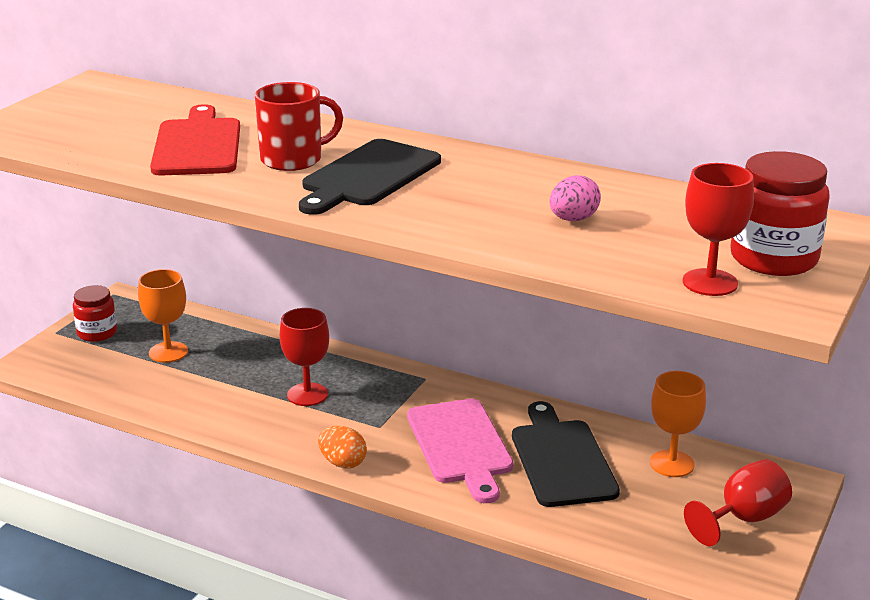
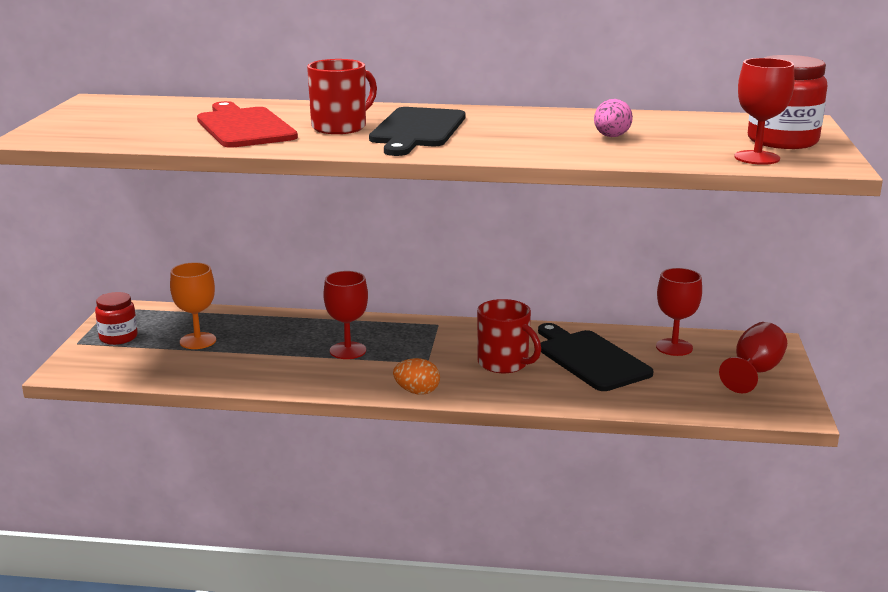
camera: 20 degrees left, 5 degrees down
pink cutting board [407,399,513,503] -> red mug [477,299,541,373]
orange goblet [650,371,706,477] -> red goblet [656,268,702,356]

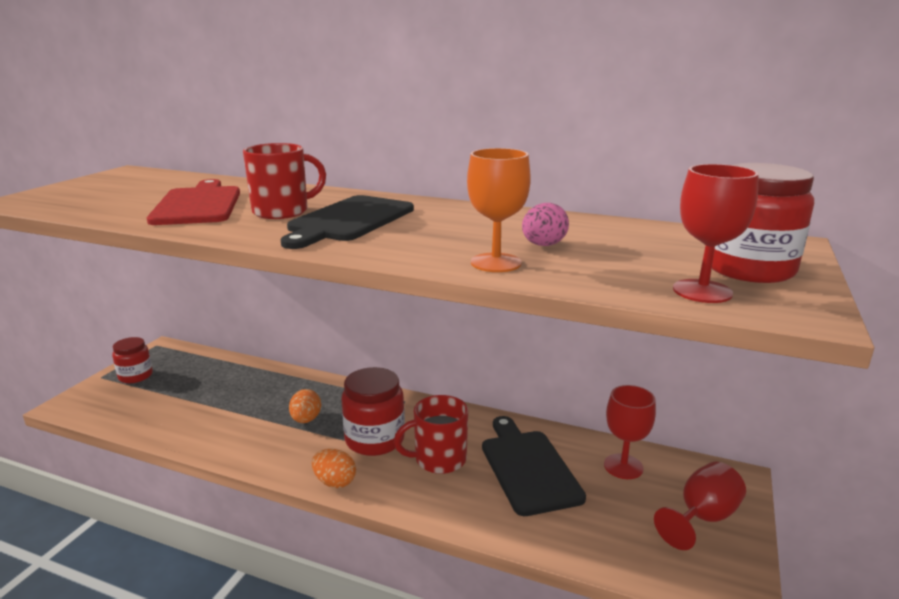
camera: 15 degrees right, 0 degrees up
orange goblet [170,262,216,349] -> orange goblet moved to [467,148,531,272]
red goblet [323,271,368,359] -> orange egg [289,389,321,423]
red mug [477,299,541,373] -> red mug turned 105 degrees clockwise [394,395,468,474]
none -> red jar [342,367,405,456]

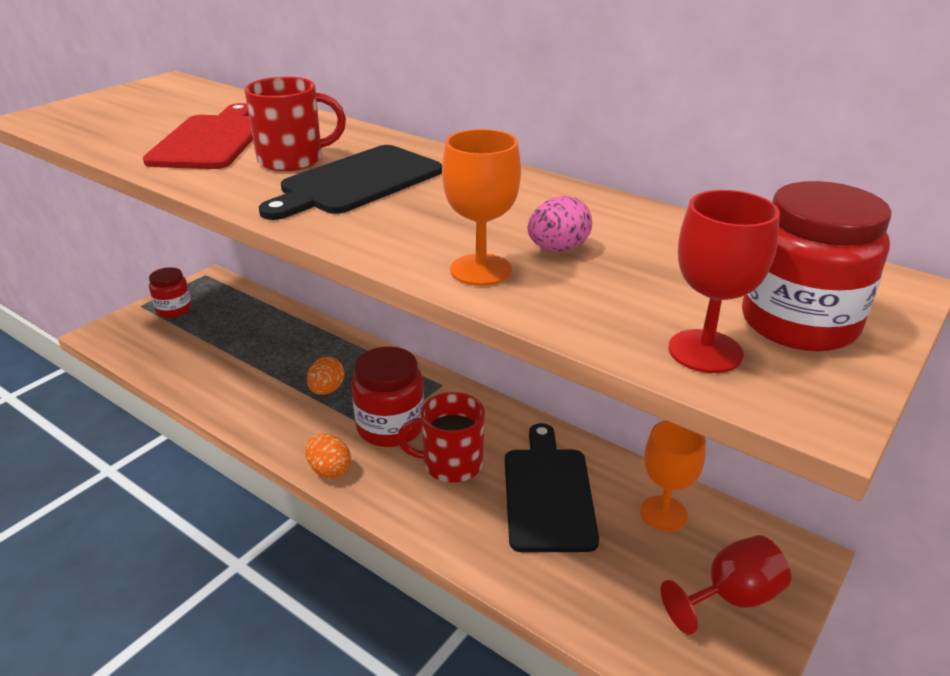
camera: 15 degrees right, 10 degrees up
red goblet [604,385,656,479] -> orange goblet [640,421,706,532]

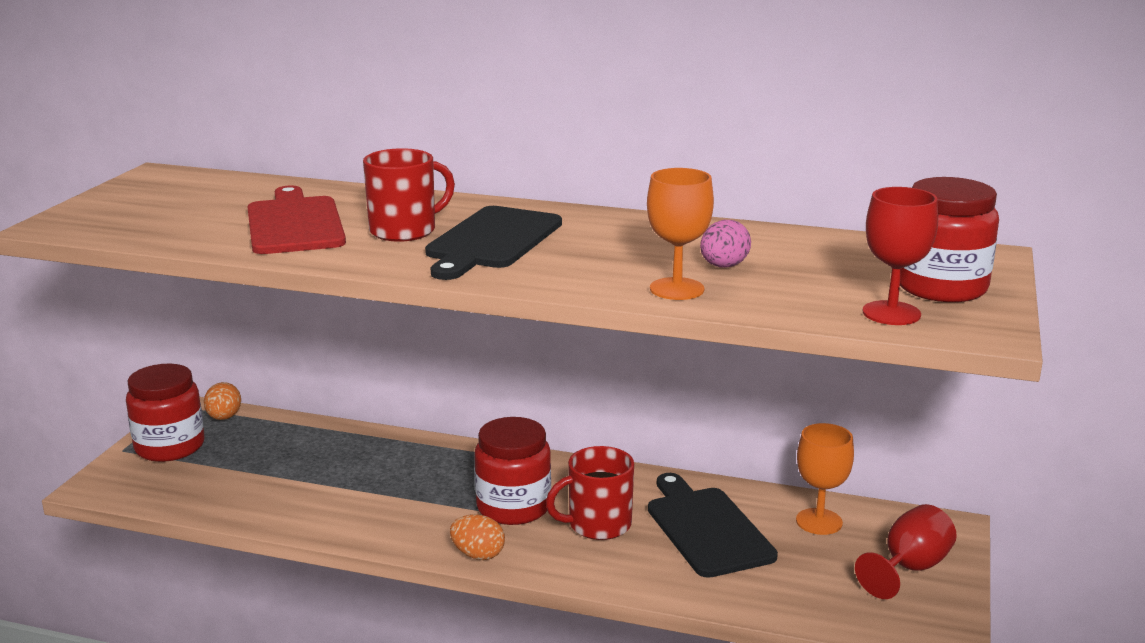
camera: 20 degrees left, 10 degrees down
red jar [149,267,192,318] -> red jar [126,364,205,462], size x1.58
orange egg [306,357,345,395] -> orange egg moved to [204,382,241,420]

